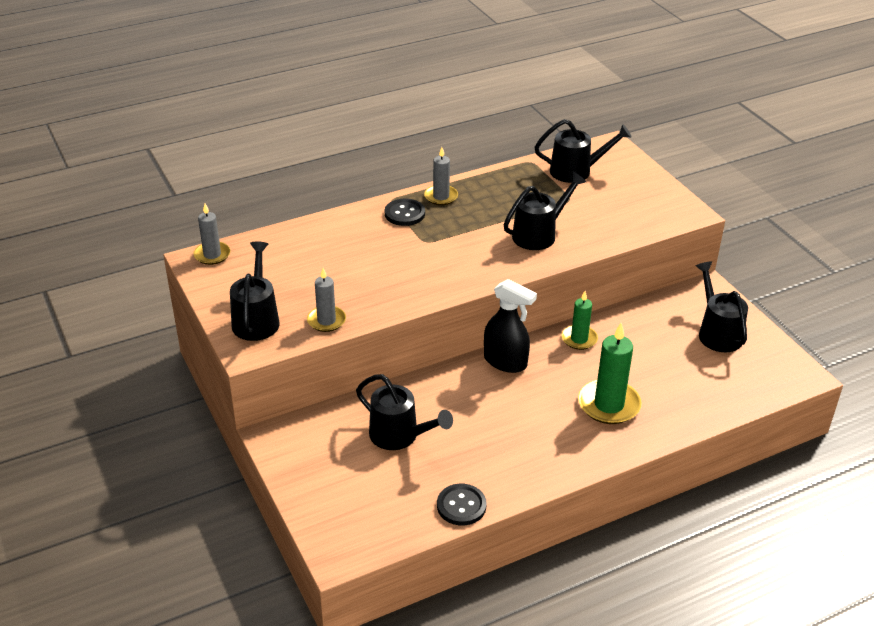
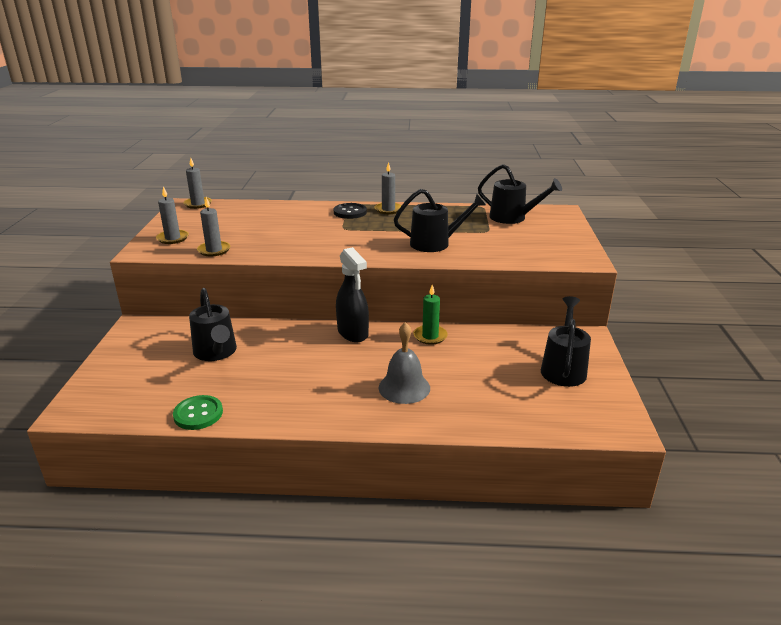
camera: 30 degrees right, 10 degrees down
black watering can [230,242,280,341] -> grey candle [156,187,189,244]
black button [437,484,487,525] -> green button [173,395,223,430]
green candle [578,323,642,424] -> grey bell [378,322,430,404]

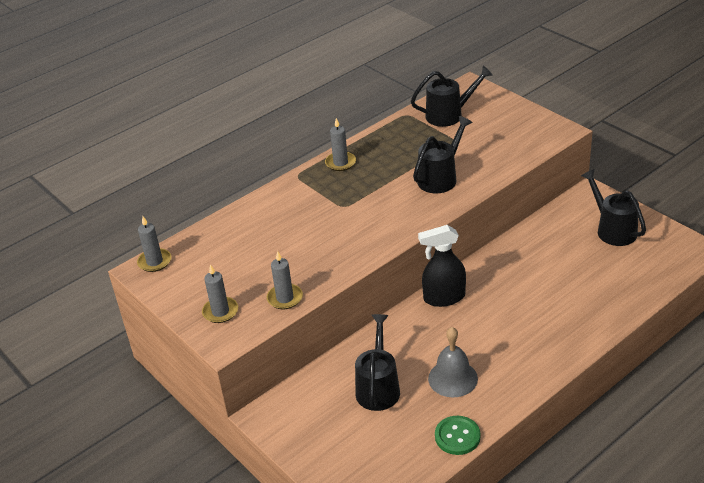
camera: 40 degrees left, 10 degrees up
black watering can [189,288,237,361] -> black watering can turned 105 degrees counterclockwise [355,314,400,411]
black button [334,203,367,219] -> none
black spray bottle [336,247,369,342] -> black spray bottle turned 150 degrees clockwise [418,225,466,307]
grey bell [378,322,430,404] -> grey bell moved to [428,327,478,397]
green candle [413,285,448,345] -> none

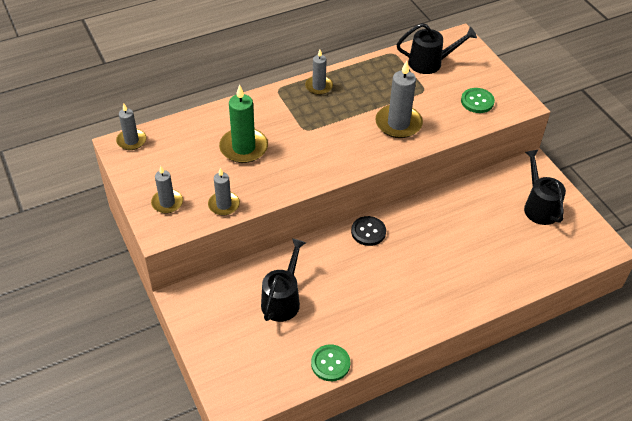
camera: 10 degrees right, 10 degrees up
black watering can [413,116,473,193] -> grey candle [376,61,423,138]
black spray bottle [418,225,466,307] -> black button [351,216,386,246]
grey bell [428,327,478,397] -> none
none -> green candle [219,84,268,163]
none -> green button [461,88,495,113]

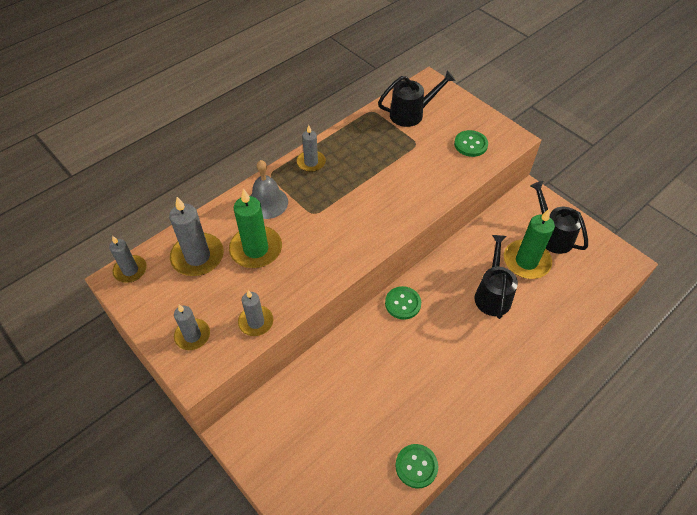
camera: 15 degrees left, 5 degrees up
black watering can [261,238,306,322] -> black watering can moved to [474,235,518,319]
black button [351,216,386,246] -> green button [385,286,421,320]
grey candle [376,61,423,138] -> grey candle moved to [169,197,224,276]
none -> grey bell [250,160,288,219]
none -> green candle [504,209,555,279]

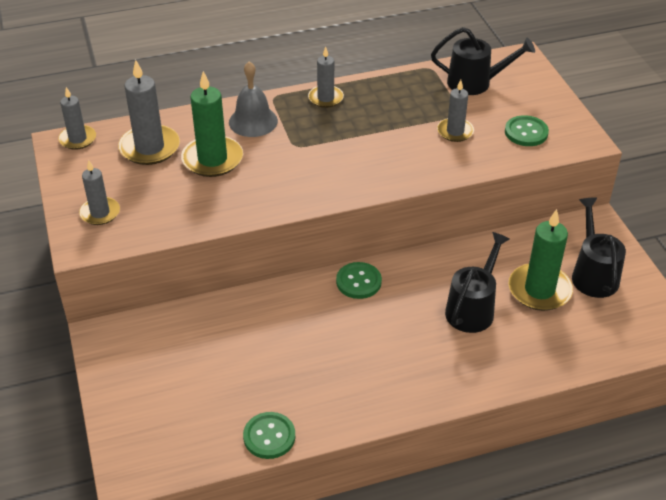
camera: 25 degrees right, 10 degrees down
grey candle [238,290,273,336] -> grey candle moved to [437,80,474,142]

